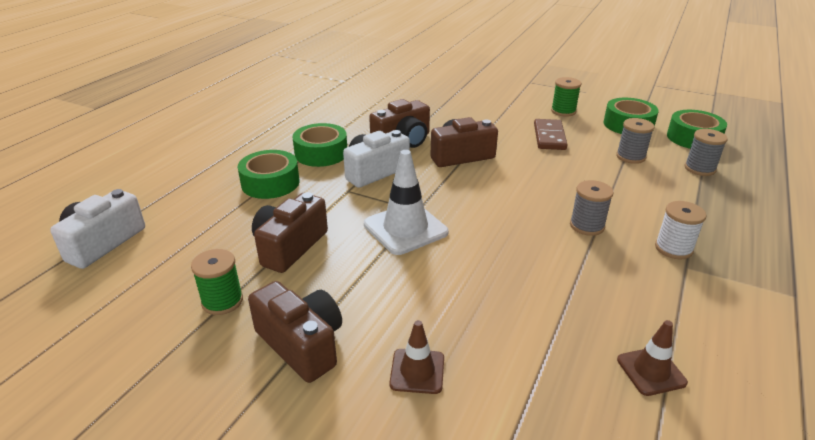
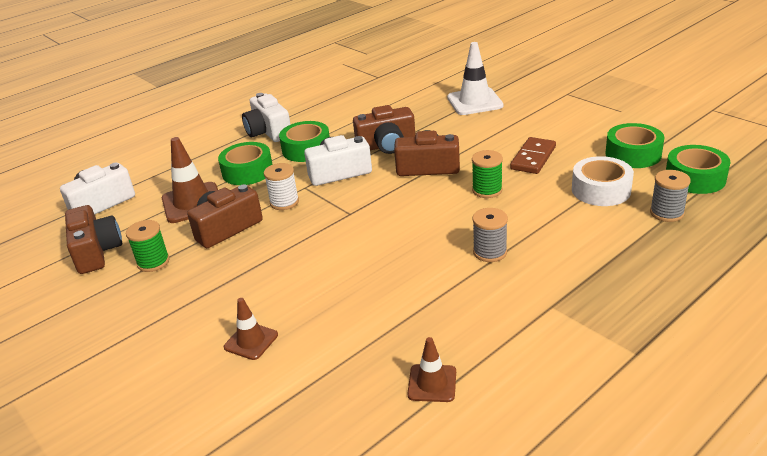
camera: 25 degrees right, 0 degrees up
brown camera [248,281,342,383] -> brown camera moved to [65,205,122,274]
white traffic cone [364,150,448,255] -> white traffic cone moved to [447,42,504,115]
green spool [551,77,582,117] -> green spool moved to [472,150,503,198]
grey spool [616,118,655,164] -> white tape [572,156,634,206]
white spool [655,201,706,259] -> white spool moved to [264,163,299,210]
none -> brown traffic cone [162,137,218,223]
none -> white camera [242,93,291,142]

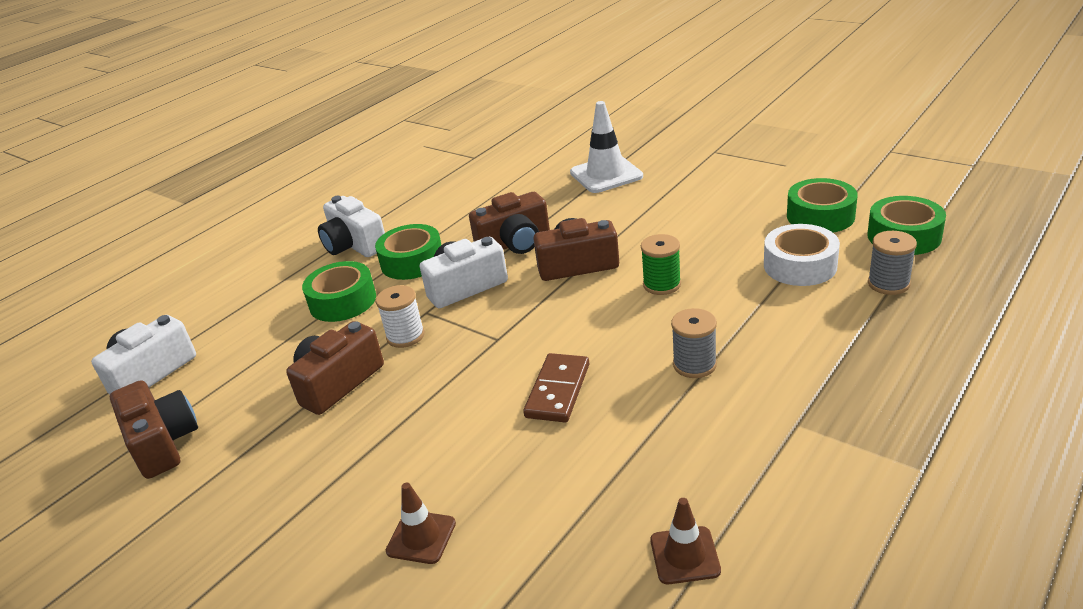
camera: 10 degrees left, 0 degrees up
green spool [126,220,170,272] -> none
brown traffic cone [162,137,218,223] -> none
brown domino [510,137,556,174] -> brown domino moved to [523,353,589,422]

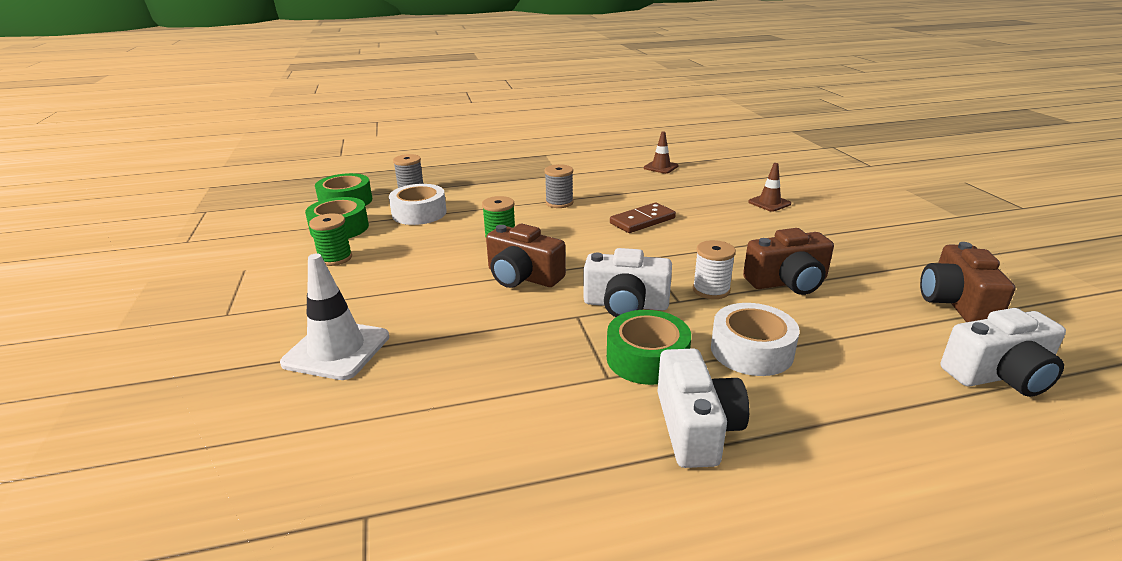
camera: 145 degrees left, 5 degrees down
green tape [302,261,376,322] -> white tape [711,303,800,376]
brown camera [469,192,550,254] -> none
none -> green spool [309,213,352,266]

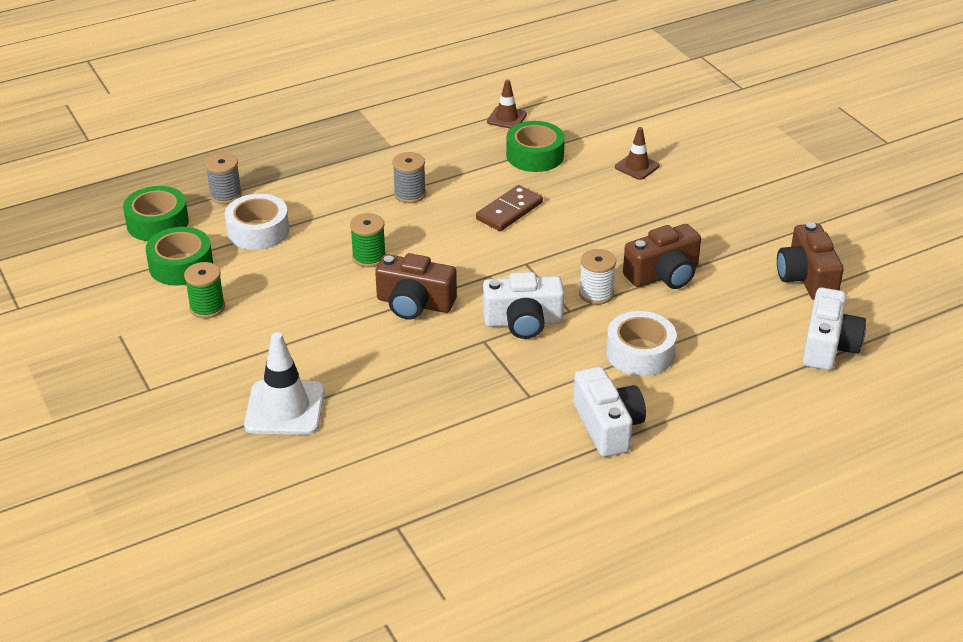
camera: 15 degrees left, 10 degrees up
green tape [607,310,691,385] -> green tape moved to [506,121,565,172]
white camera [940,308,1066,397] -> white camera turned 45 degrees counterclockwise [803,287,866,370]

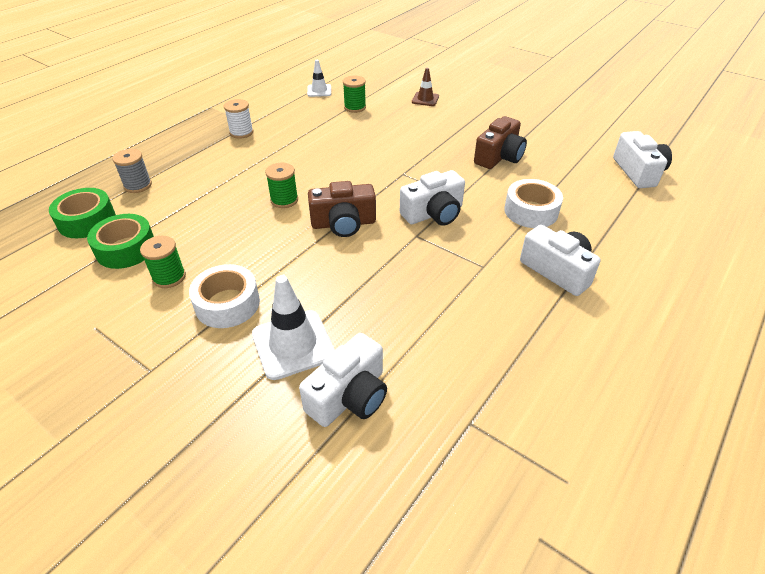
camera: 25 degrees left, 5 degrees up
white tape [225,194,289,250] -> white tape moved to [189,264,260,328]
grey spool [392,152,426,203] -> none
brown domino [476,185,543,231] -> none
brown traffic cone [487,79,527,129] -> white traffic cone [307,60,331,97]
green tape [506,121,565,172] -> green spool [343,76,366,113]
white spool [579,249,616,305] -> white spool moved to [224,99,253,139]
brown camera [777,222,844,300] -> none
none -> white camera [299,333,387,427]

